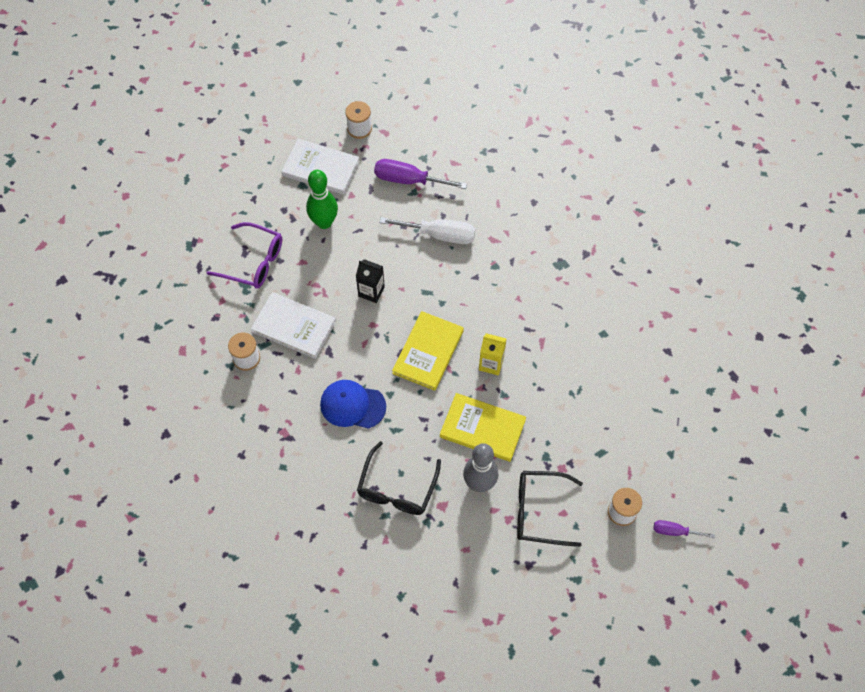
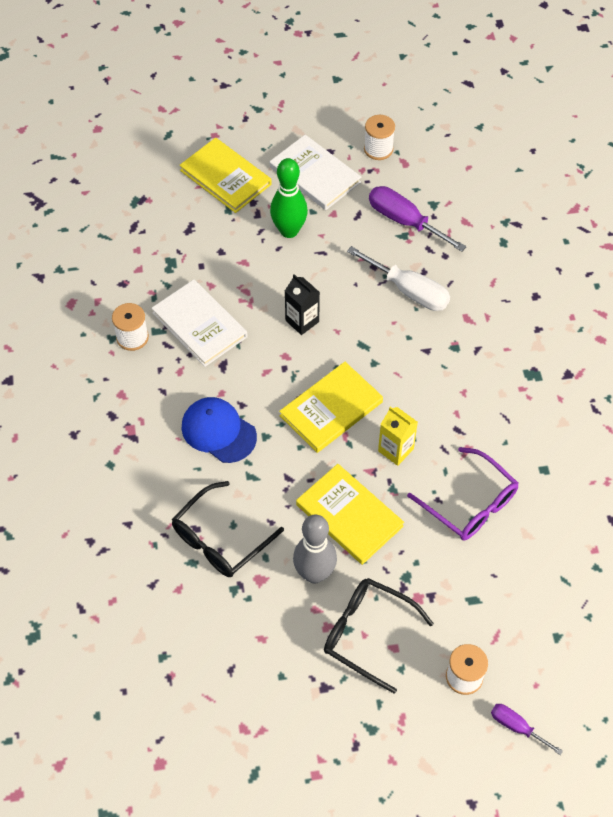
camera: 25 degrees right, 5 degrees down
purple glasses [207,222,282,288] -> purple glasses moved to [407,447,518,541]
none -> yellow book [179,138,272,213]

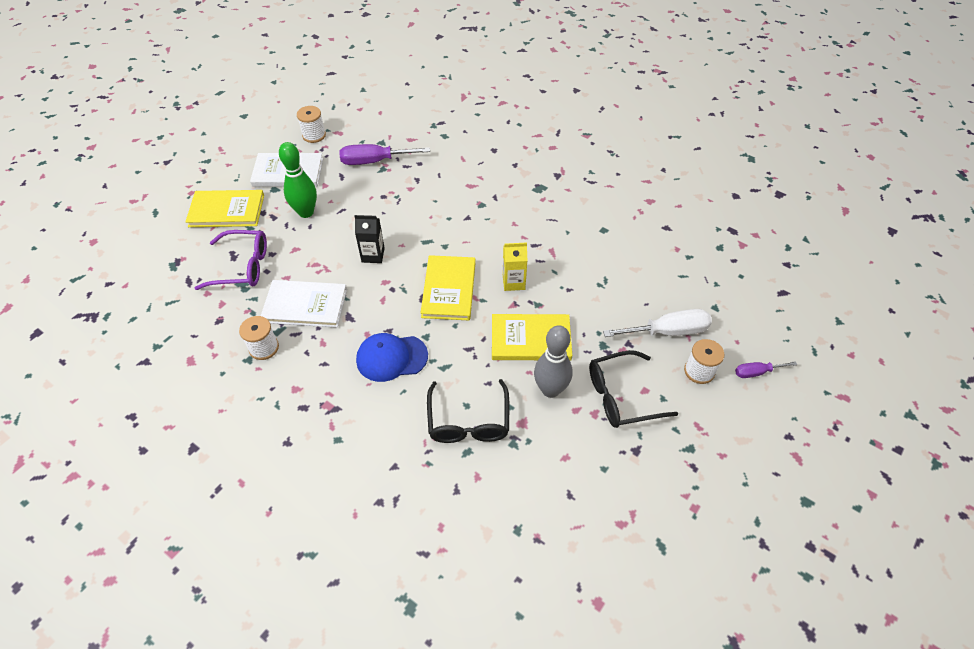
camera: 45 degrees left, 5 degrees down
white screwdriver [347,246,450,311] -> white screwdriver moved to [603,309,712,337]
purple glasses [407,447,518,541] -> purple glasses moved to [195,230,267,290]

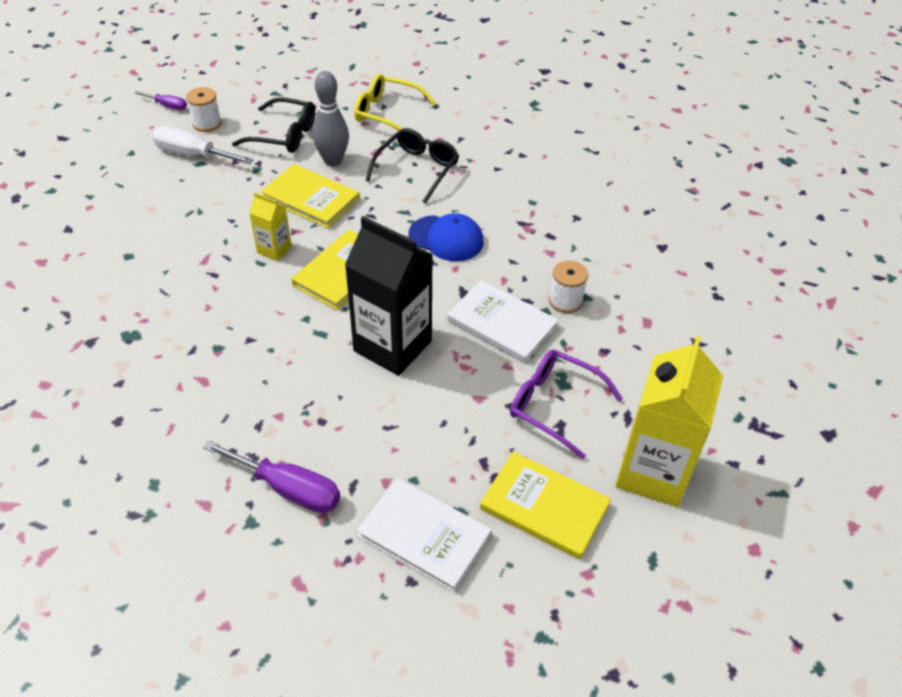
camera: 150 degrees left, 5 degrees down
green bowling pin [279,142,317,218] -> none
white spool [297,106,326,143] -> none
black carton [354,215,385,263] -> black carton [345,216,433,376], size x2.07
none -> yellow glasses [354,74,436,131]
none -> yellow carton [615,336,723,507]

